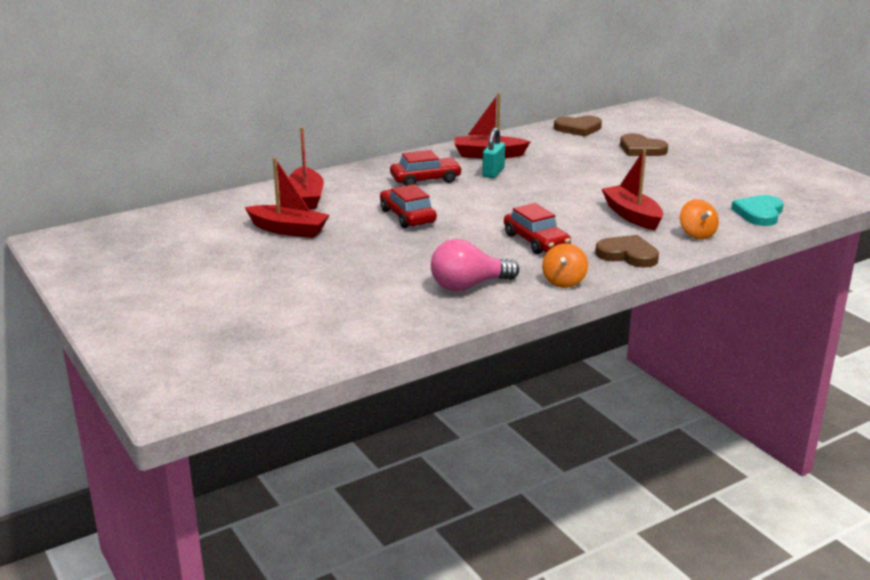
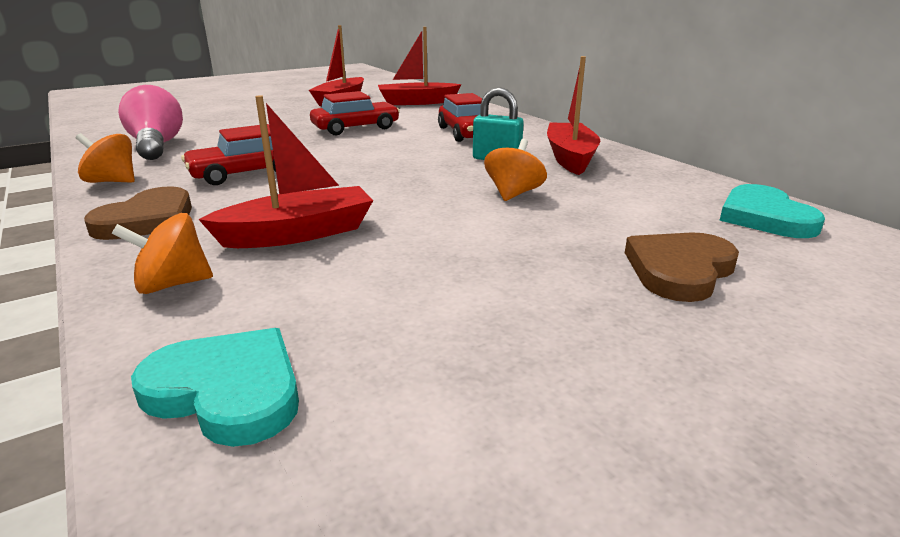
camera: 90 degrees right, 0 degrees up
brown heart [554,116,602,137] -> turquoise heart [719,184,825,238]
none -> orange spinning top [484,139,547,201]

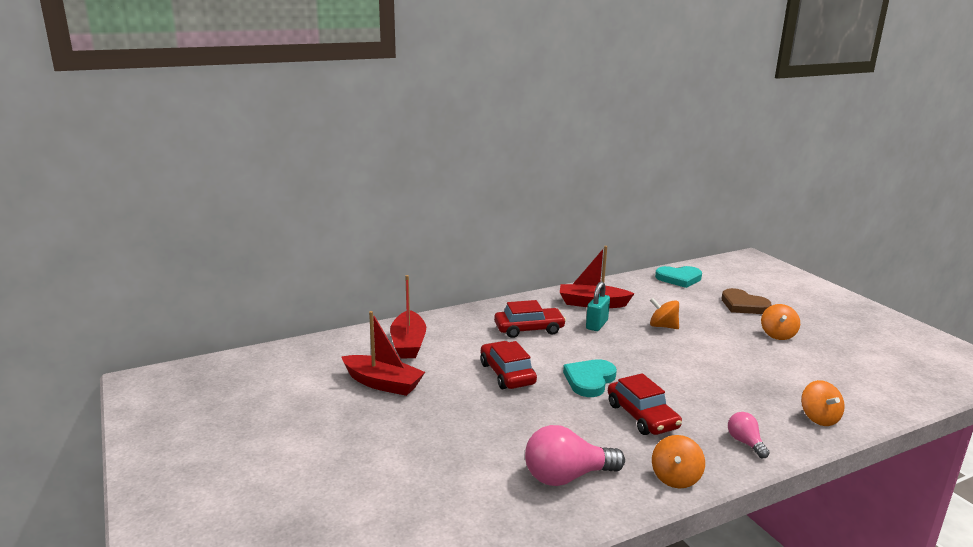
camera: 85 degrees left, 5 degrees down
brown heart [84,186,192,240] -> pink light bulb [728,412,770,458]
turquoise heart [131,328,299,447] -> turquoise heart moved to [563,359,617,397]
red boat [198,95,373,248] -> none
none -> orange spinning top [761,304,800,340]

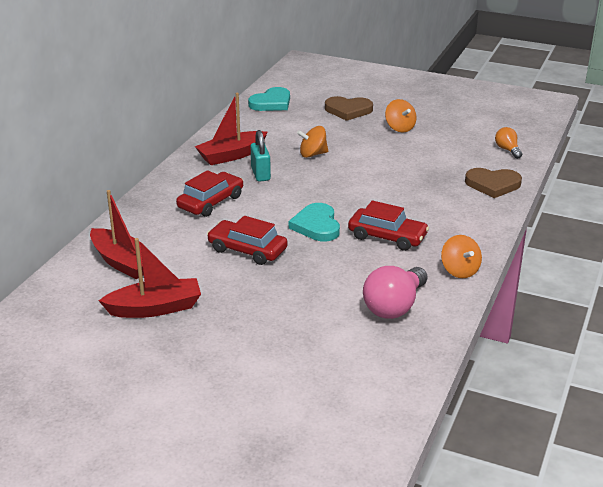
camera: 40 degrees left, 10 degrees up
pink light bulb [728,412,770,458] -> none
orange spinning top [801,380,845,426] -> brown heart [465,168,522,198]
none -> orange light bulb [495,127,522,159]

